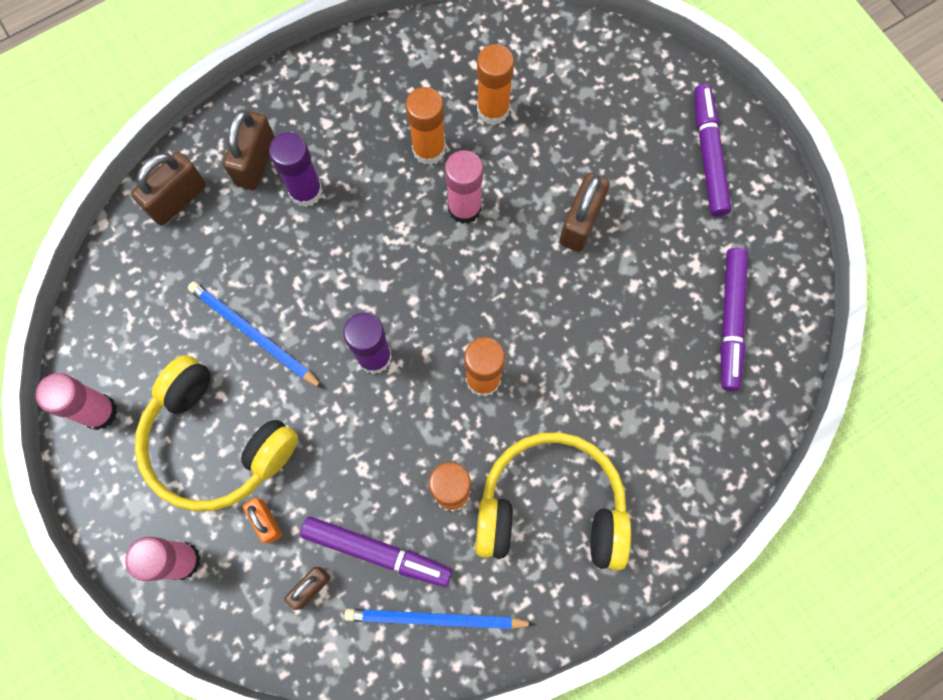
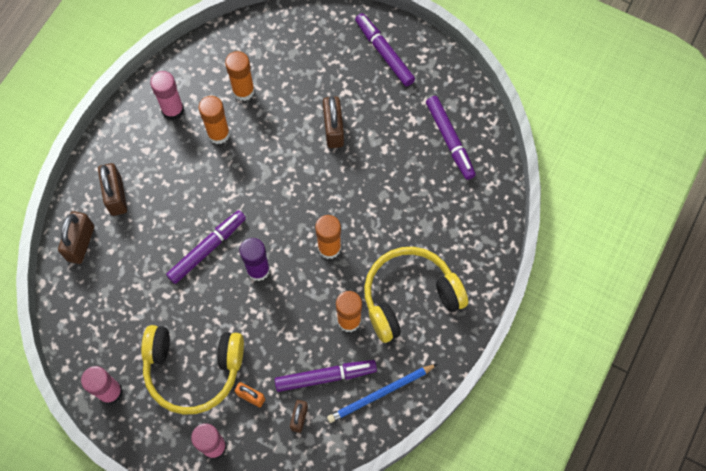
camera: 30 degrees left, 5 degrees down
blue pencil [188,281,323,389] -> none
purple glue stick [269,132,323,207] -> none
pink glue stick [445,150,483,224] -> pink glue stick moved to [150,71,184,120]
none -> purple marker [166,210,246,284]

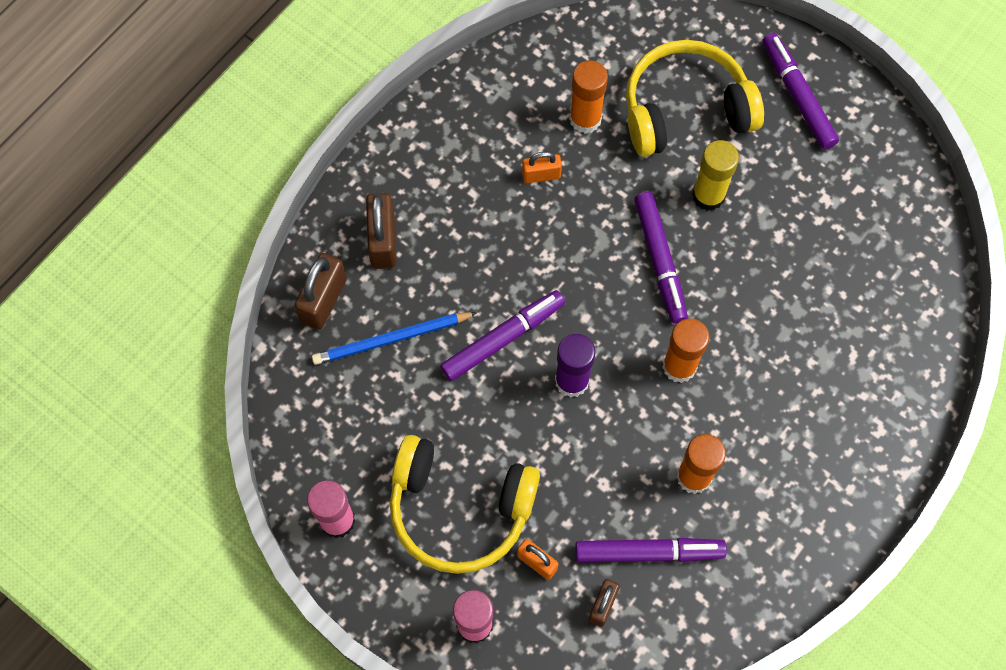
camera: 10 degrees right, 0 degrees up
pink glue stick [150,71,184,120] -> none
orange glue stick [198,96,230,144] -> orange padlock [522,151,562,183]
brown padlock [323,96,344,148] -> yellow glue stick [692,140,739,211]
blue pencil [327,364,437,423] -> blue pencil moved to [312,312,477,365]
yellow headphones [364,247,468,343] -> yellow headphones moved to [626,40,764,157]
purple marker [426,96,476,180] -> purple marker moved to [634,192,688,324]

